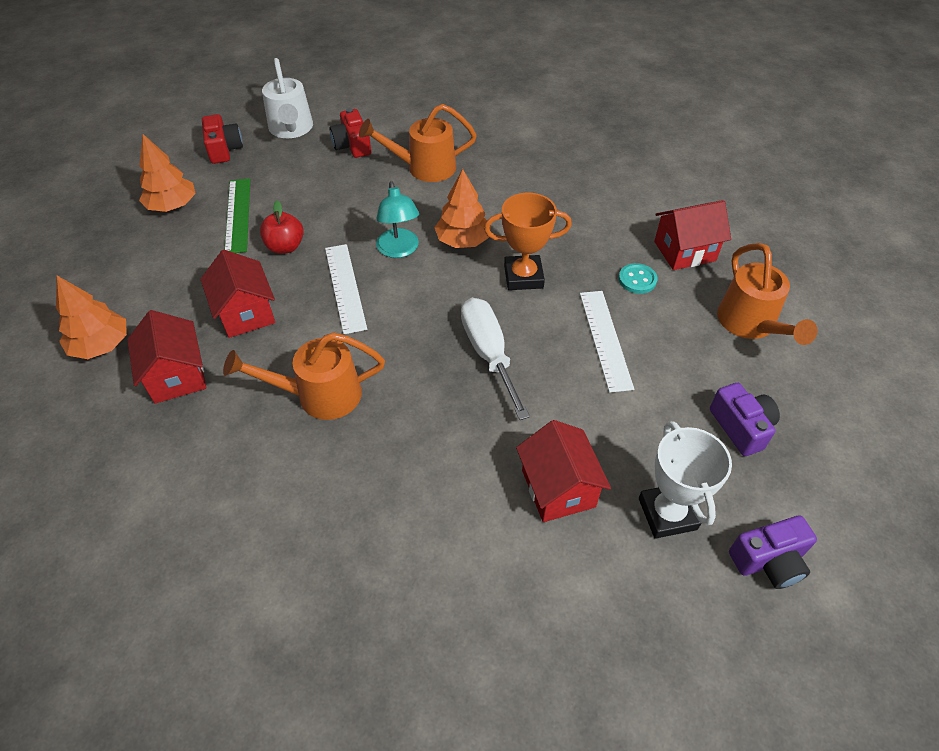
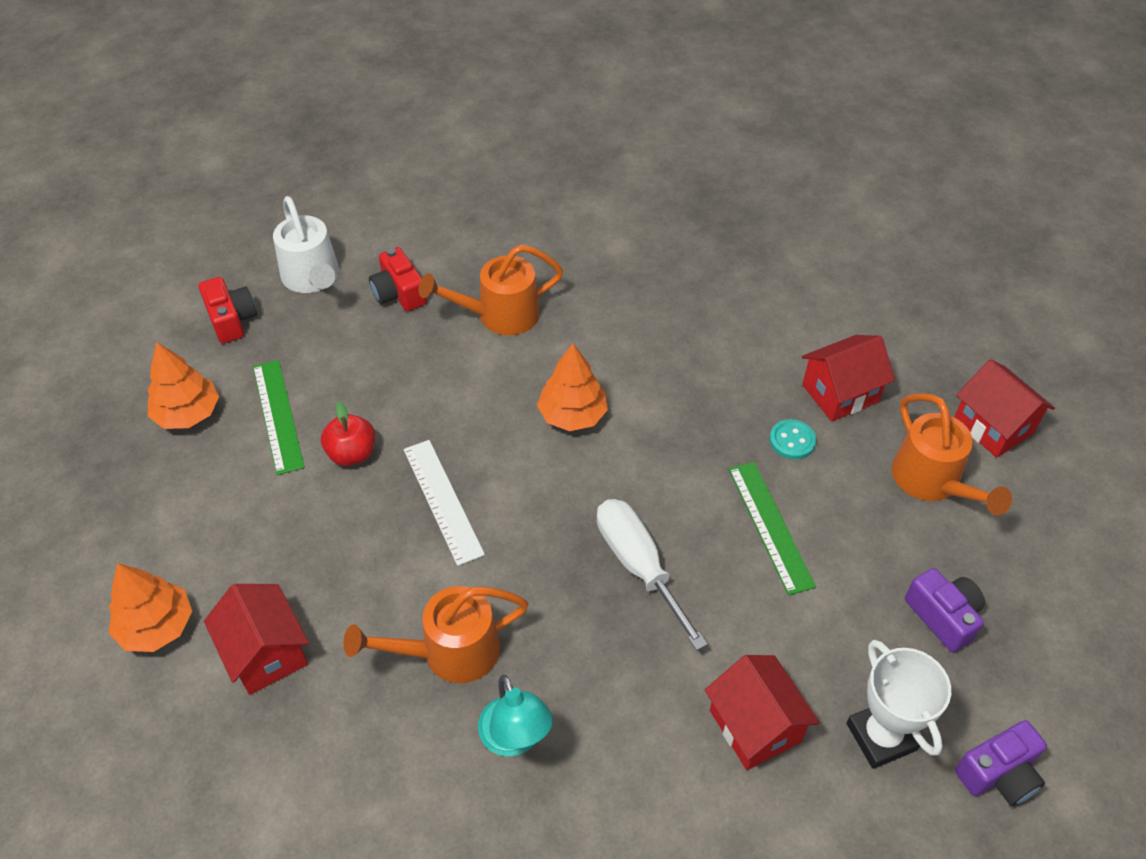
camera: 10 degrees left, 0 degrees up
red house [201,250,275,338] -> red house moved to [954,359,1055,458]
turquoise lamp [376,181,419,258] -> turquoise lamp moved to [478,674,553,756]
orange trophy [484,193,572,290] -> none
white ruler [580,291,634,393] -> green ruler [729,462,816,595]

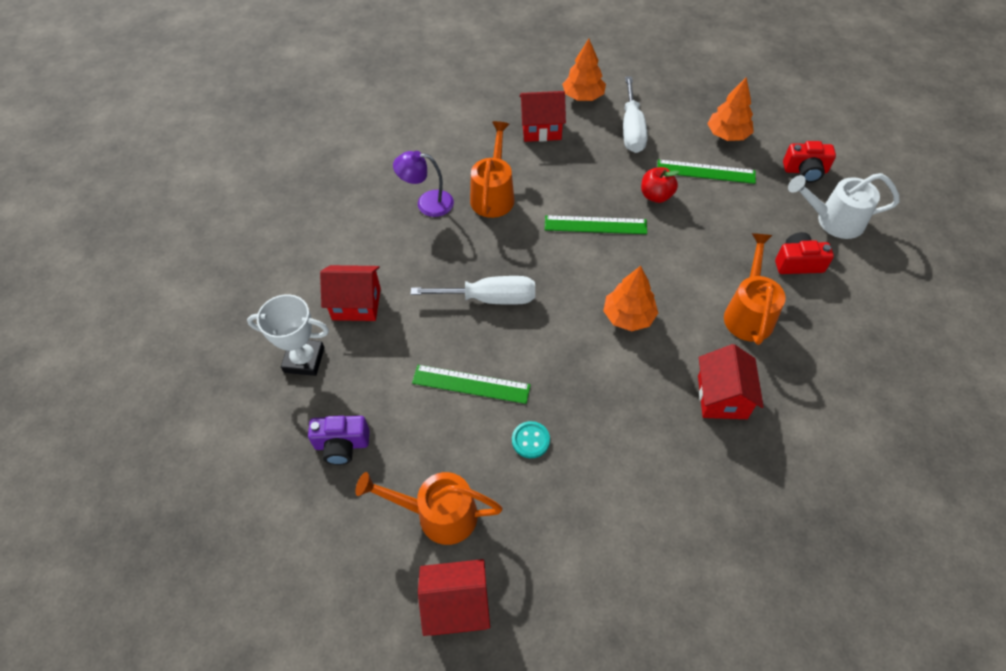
camera: 120 degrees right, 5 degrees up
white ruler [404,440,485,566] -> green ruler [545,215,647,234]
turquoise lamp [478,674,553,756] -> purple lamp [393,151,454,217]
red house [802,335,895,421] -> red house moved to [698,344,764,419]
purple camera [955,720,1047,806] -> none
none -> white screwdriver [623,76,648,153]

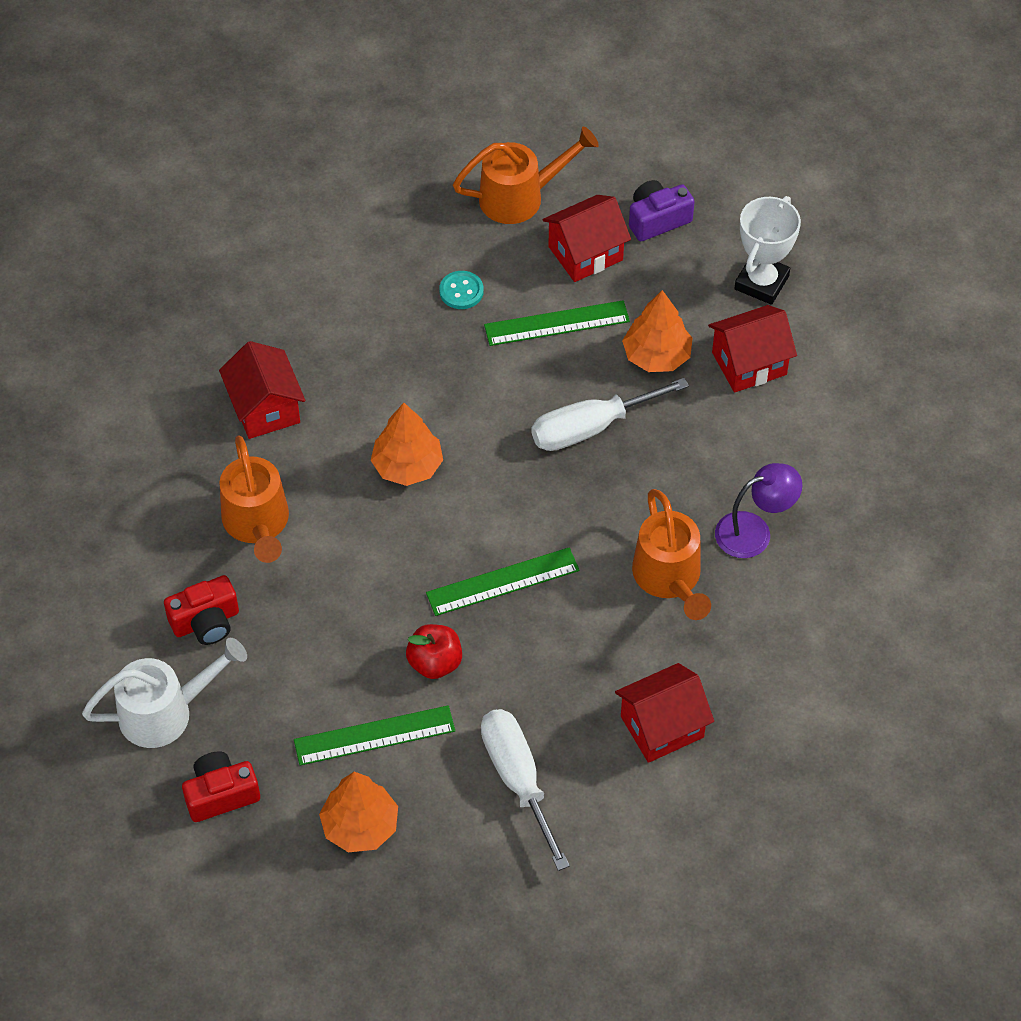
camera: 155 degrees right, 0 degrees up
white trophy [247,294,329,376] -> white trophy turned 45 degrees counterclockwise [734,196,801,305]
red house [418,559,490,636] -> red house moved to [542,195,631,282]
orange tree [562,39,606,101] -> orange tree moved to [622,290,693,372]

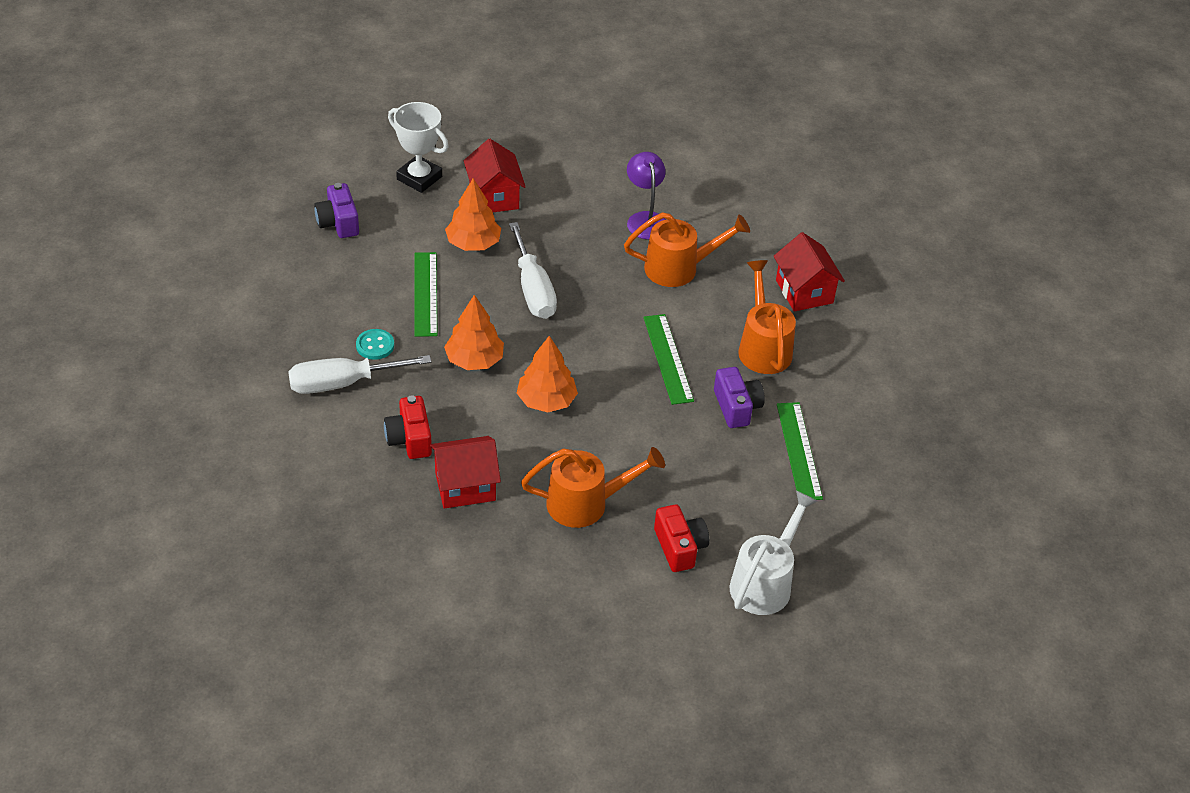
camera: 85 degrees left, 10 degrees down
white watering can [82,638,247,748] -> white watering can turned 45 degrees clockwise [730,490,818,615]
red camera [182,751,260,822] -> red camera moved to [384,395,432,459]
orange tree [319,772,398,852] -> orange tree moved to [444,295,504,370]
red apple [406,624,462,679] -> purple camera [714,367,765,428]
orange watering can [453,127,599,224] -> orange watering can moved to [738,260,796,374]
white screwdriver [481,709,570,871] -> white screwdriver moved to [288,355,432,394]
red house [542,195,631,282] -> none

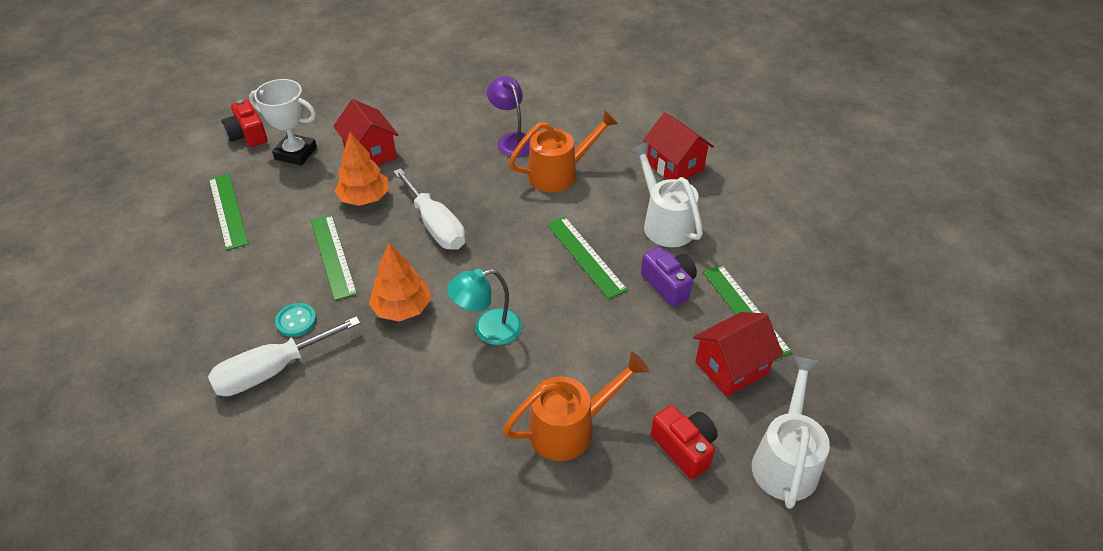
camera: 15 degrees left, 0 degrees up
purple camera [314,183,359,238] -> green ruler [209,174,249,251]
red camera [384,395,432,459] -> red camera moved to [222,99,267,147]
red house [430,436,501,509] -> red house moved to [693,312,783,397]
orange tree [517,336,578,413] -> turquoise lamp [447,269,522,345]
orange watering can [738,260,796,374] -> white watering can [630,142,703,247]

